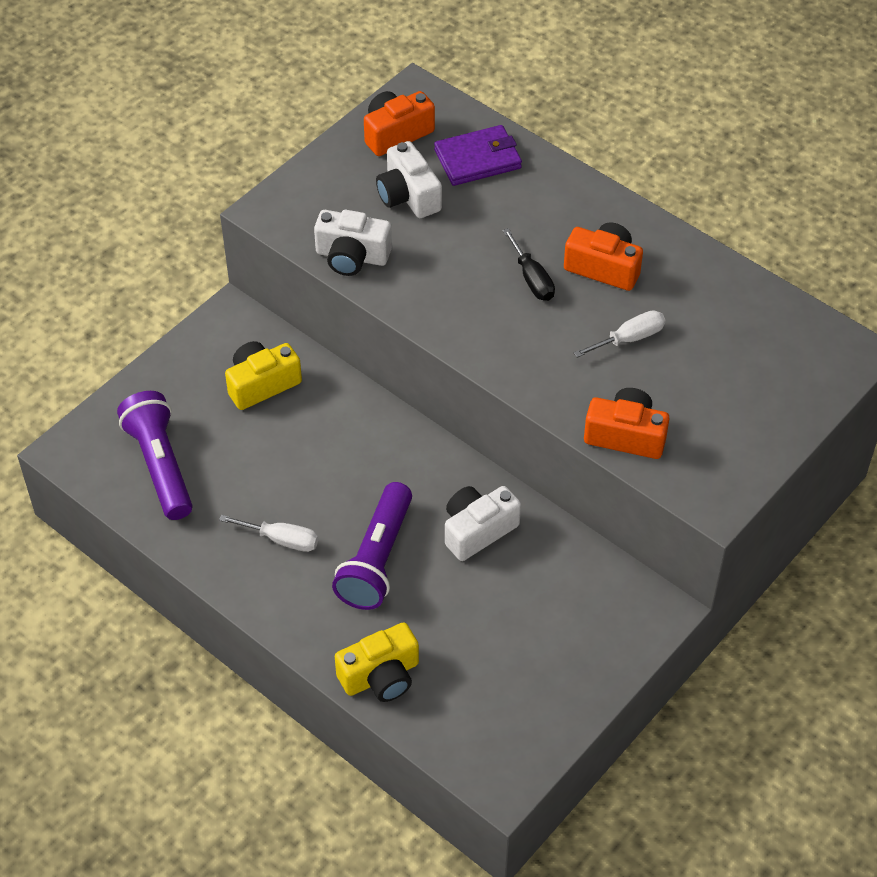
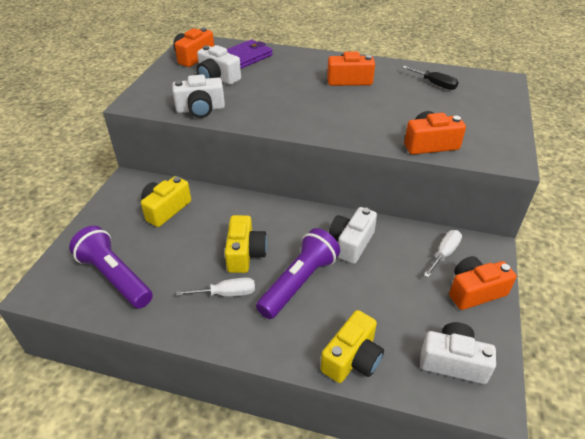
camera: 25 degrees left, 10 degrees down
purple flashlight [332,482,412,610] -> purple flashlight turned 135 degrees counterclockwise [256,228,340,319]
black screwdriver [503,228,555,301] -> black screwdriver moved to [402,66,459,90]
white screwdriver [574,310,665,358] -> white screwdriver moved to [424,230,462,278]
none -> yellow camera [225,215,267,273]
none -> white camera [420,322,496,384]
none -> orange camera [449,256,517,310]

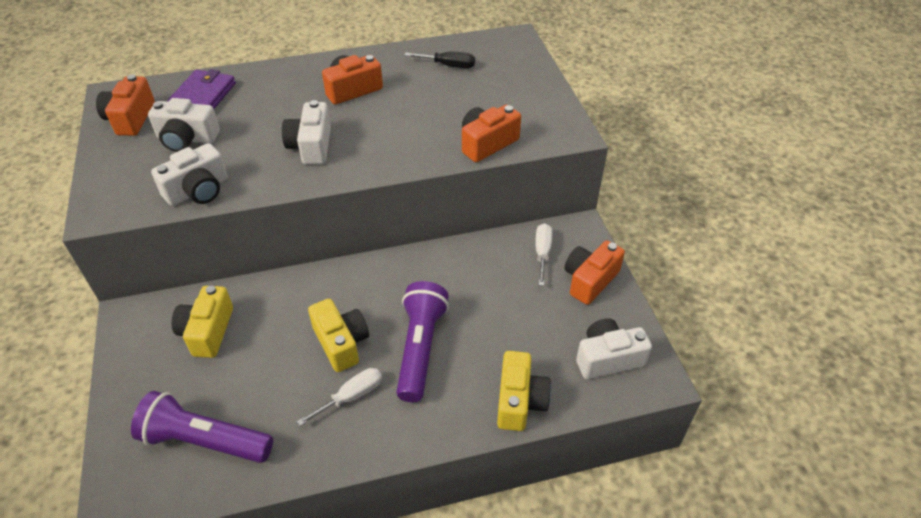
camera: 30 degrees left, 5 degrees up
white camera [329,207,377,264] -> white camera moved to [282,100,331,164]

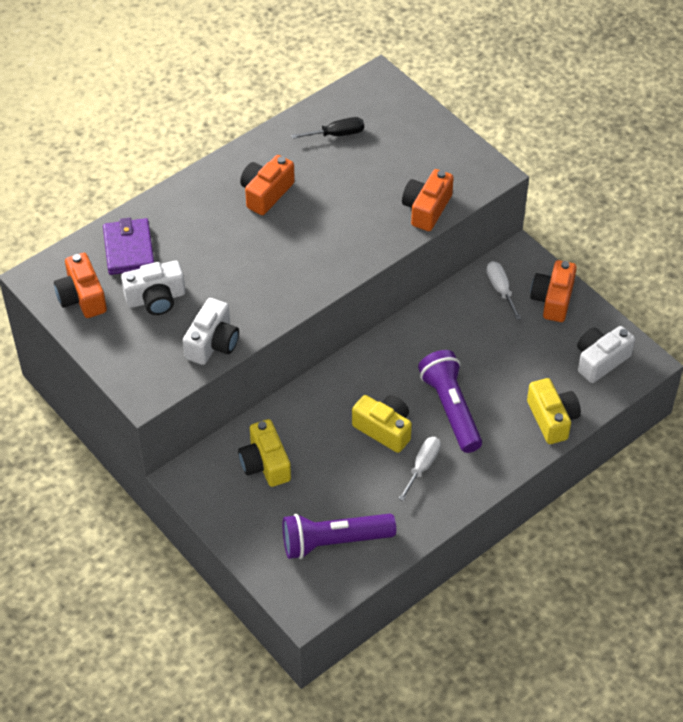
camera: 25 degrees left, 5 degrees up
white camera [282,100,331,164] -> none

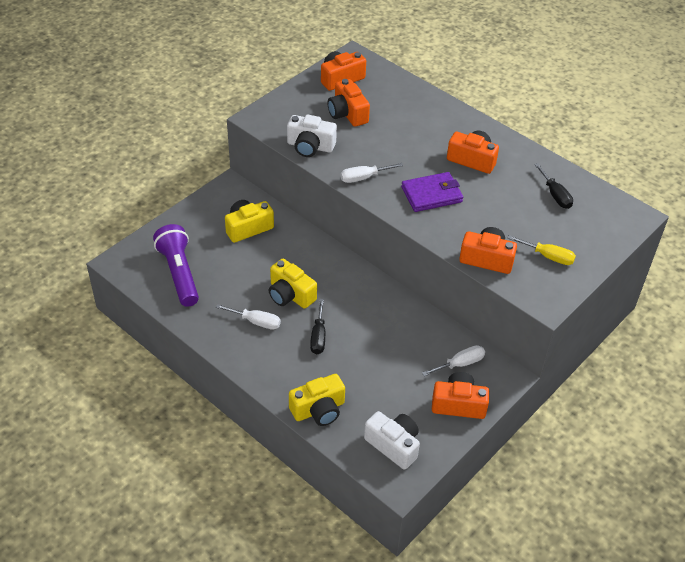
camera: 80 degrees right, 5 degrees down
purple wallet [103,218,154,275] -> purple wallet moved to [401,172,463,212]
white camera [121,261,185,315] -> orange camera [328,79,370,127]
yellow camera [352,395,412,453] -> yellow camera turned 105 degrees clockwise [269,259,317,309]
purple flashlight [418,350,482,453] -> black screwdriver [310,299,325,354]
none -> white screwdriver [340,163,403,183]
none -> yellow screwdriver [508,235,576,265]

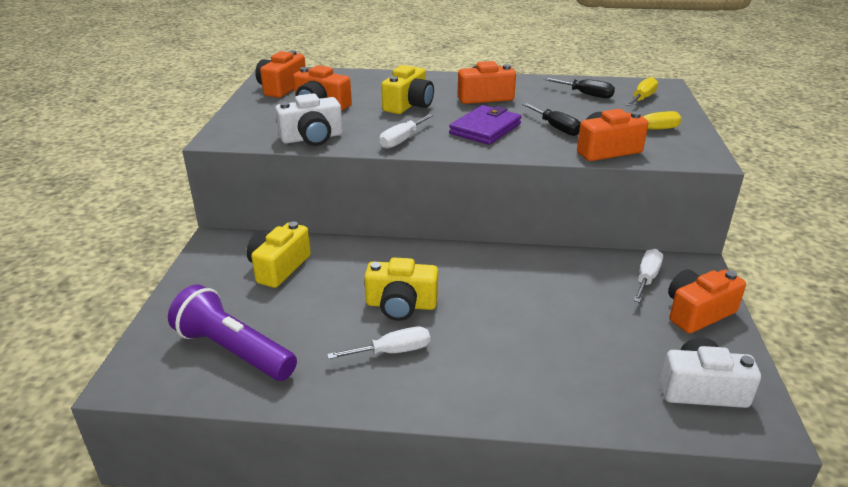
camera: 35 degrees left, 15 degrees down
yellow camera [289,374,345,426] -> yellow camera moved to [381,65,434,114]
black screwdriver [310,299,325,354] -> black screwdriver moved to [522,103,581,136]
none -> yellow screwdriver [626,77,658,106]

